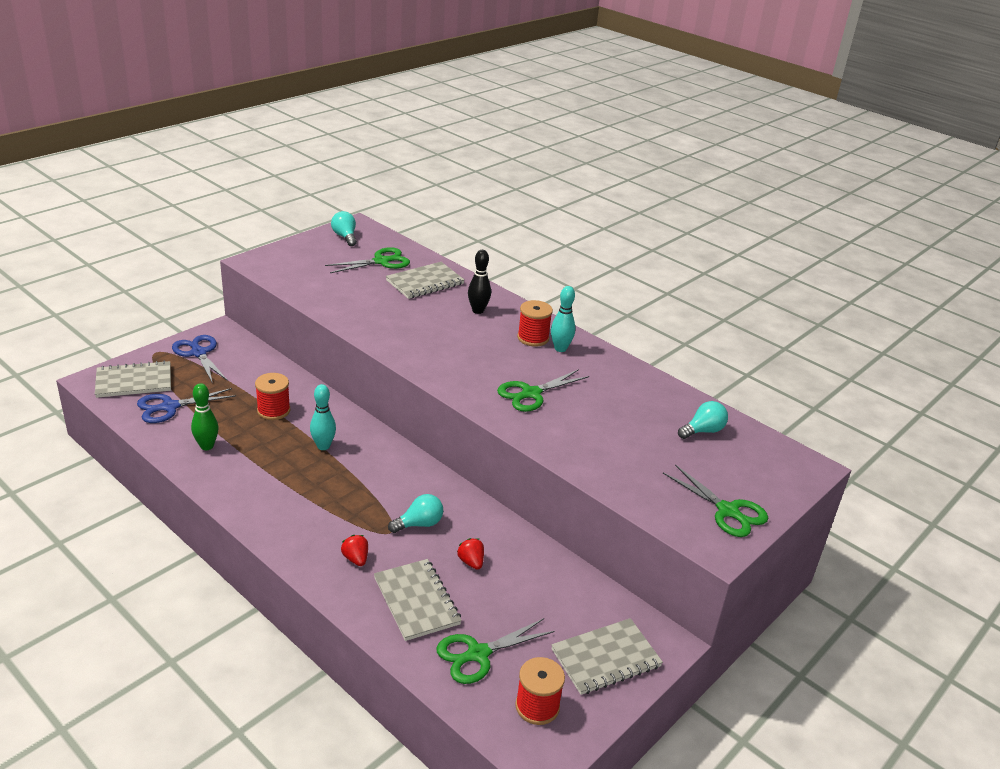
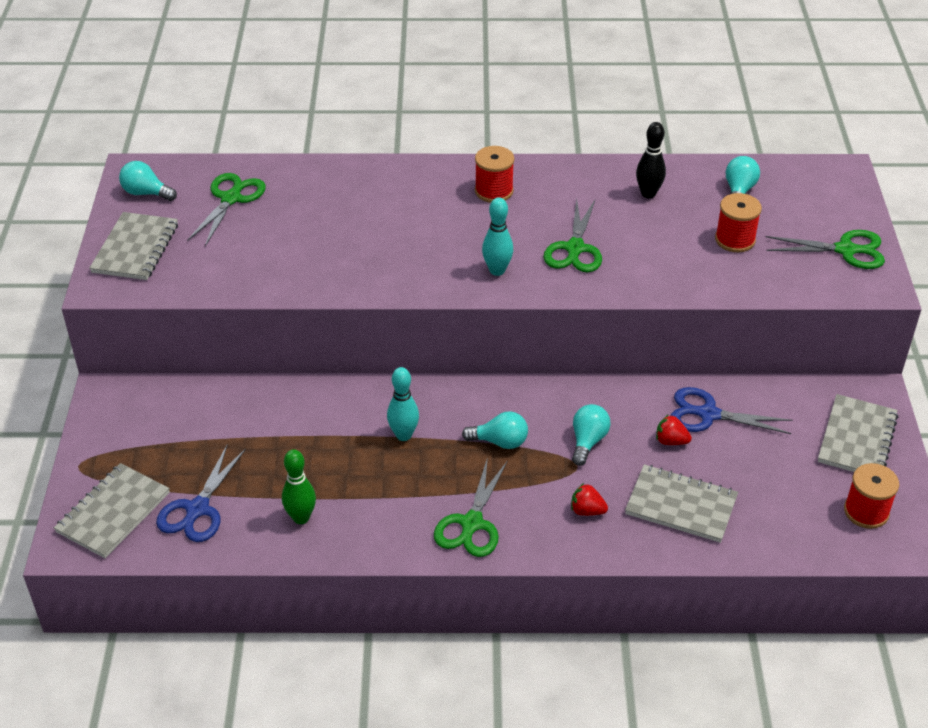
camera: 40 degrees left, 10 degrees up
blue scissors [172,335,228,384] -> blue scissors moved to [671,387,793,434]
red spool [255,373,290,420] -> red spool moved to [715,193,762,252]
grey notebook [386,262,465,299] -> grey notebook moved to [89,212,178,280]
green scissors [437,618,555,684] -> green scissors moved to [434,457,508,557]
black bowling pin [468,250,491,314] -> black bowling pin moved to [636,122,666,198]
turquoise bowling pin [551,286,575,352] -> turquoise bowling pin moved to [482,197,513,276]
none -> turquoise light bulb [462,411,528,449]

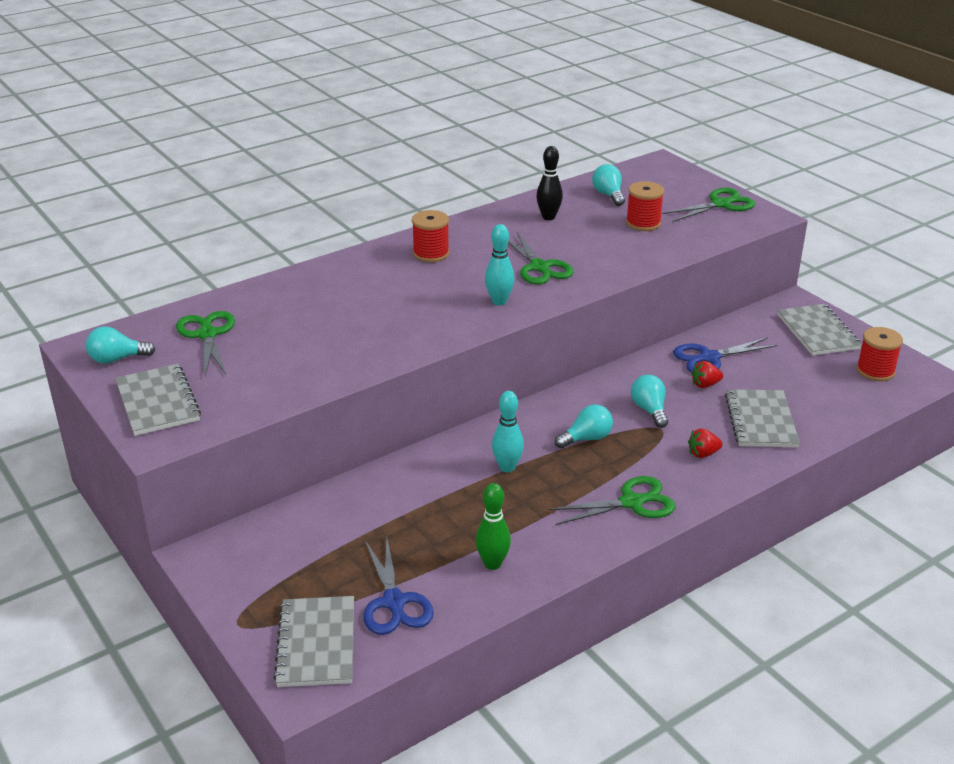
camera: 35 degrees left, 10 degrees down
green scissors [434,457,508,557] -> green scissors turned 90 degrees counterclockwise [548,476,675,525]
grey notebook [625,464,738,543] -> grey notebook turned 75 degrees counterclockwise [725,389,800,447]

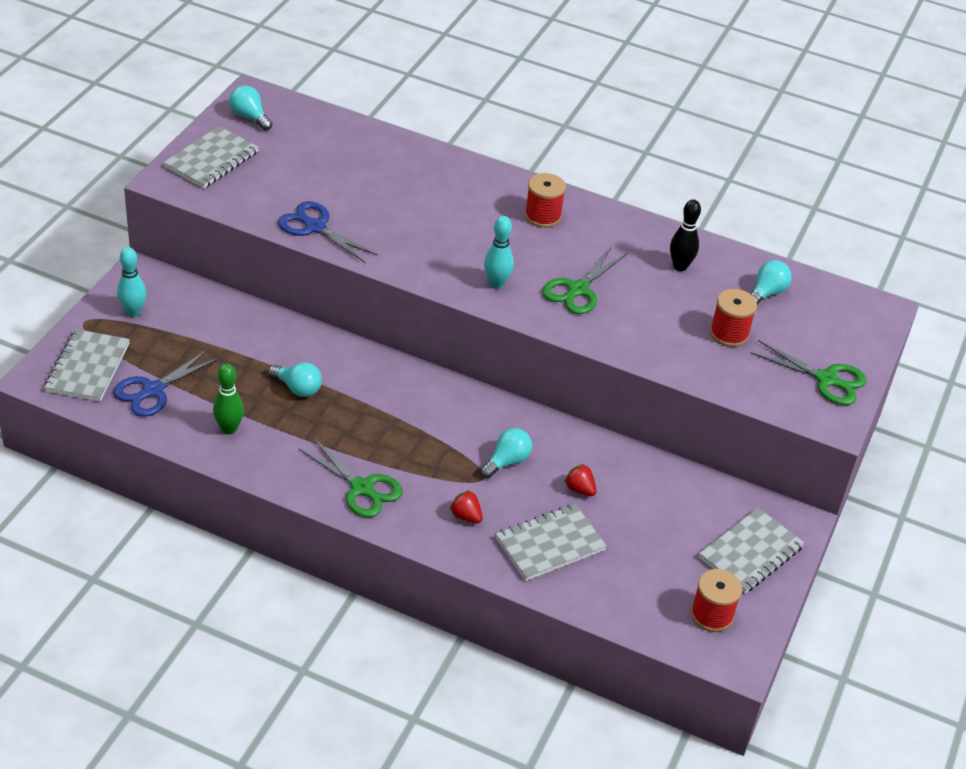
camera: 55 degrees right, 10 degrees up
green scissors [176,311,235,376] -> none
grey notebook [273,596,354,687] -> grey notebook turned 45 degrees counterclockwise [44,329,130,402]
turquoise bowling pin [492,391,524,472] -> turquoise bowling pin moved to [117,247,146,317]
turquoise light bulb [555,404,613,448] -> turquoise light bulb moved to [268,362,322,397]
blue scissors [673,338,777,373] -> blue scissors moved to [278,201,378,263]

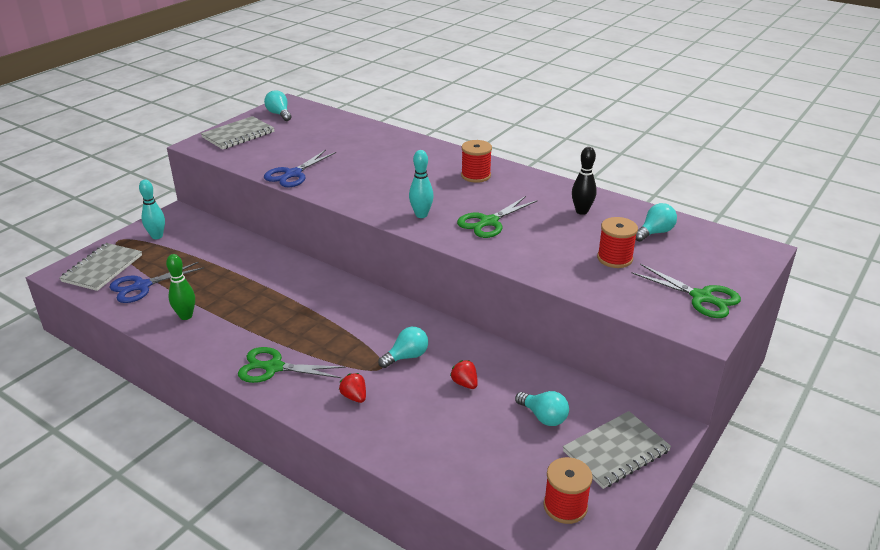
camera: 15 degrees right, 10 degrees down
turquoise light bulb [268,362,322,397] -> turquoise light bulb moved to [515,391,569,426]
blue scissors [278,201,378,263] -> blue scissors turned 105 degrees counterclockwise [264,150,336,187]
green scissors [299,438,403,518] -> green scissors turned 135 degrees clockwise [238,347,345,383]
grey notebook [495,504,607,581] -> none

